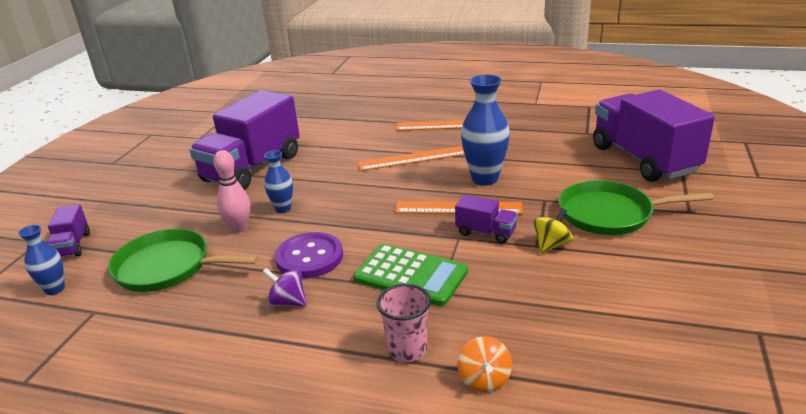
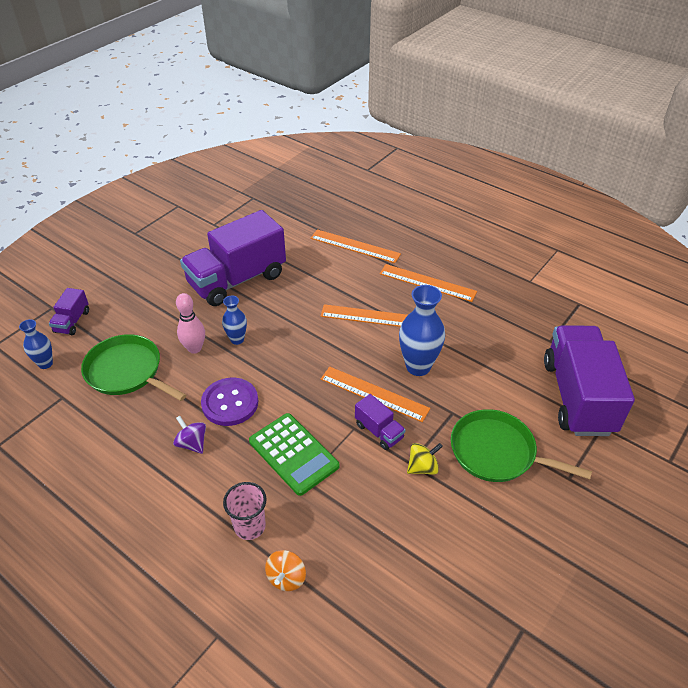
camera: 20 degrees right, 15 degrees up
none -> orange ruler [310,229,401,263]

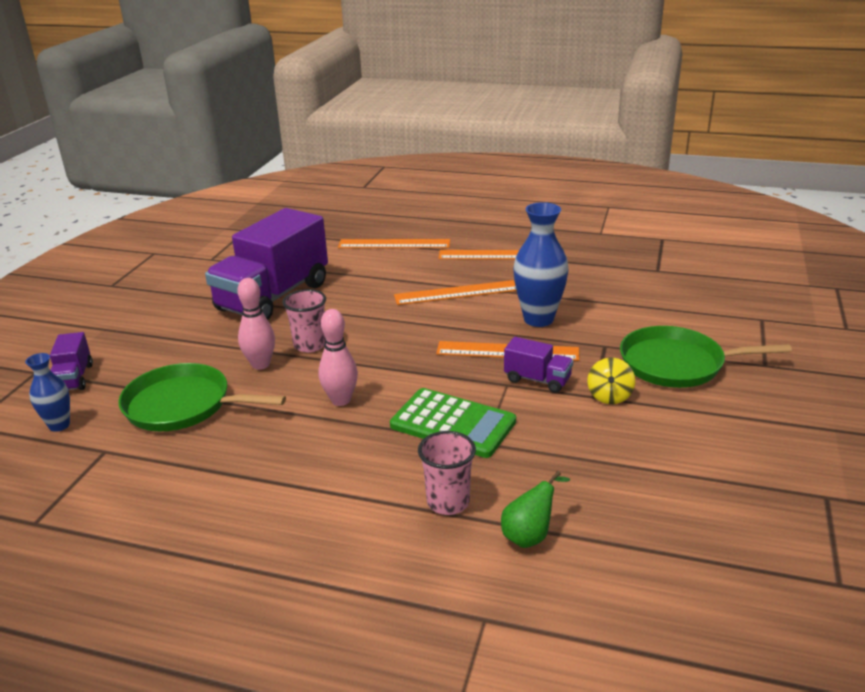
camera: 20 degrees left, 15 degrees down
purple spinning top [173,416,206,454] -> none
purple button [201,378,258,426] -> pink bowling pin [318,309,358,406]
blue vase [222,296,247,345] -> pink cup [282,289,326,353]
orange spinning top [265,550,306,591] -> green pear [501,471,570,548]
yellow spinning top [407,443,443,475] -> yellow spinning top turned 150 degrees clockwise [588,358,635,404]
purple truck [544,325,635,436] -> none

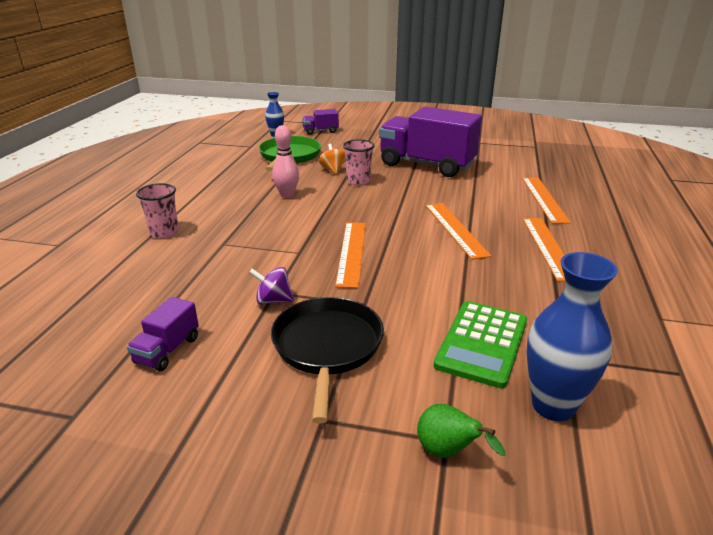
camera: 85 degrees right, 0 degrees up
pink bowling pin [237,278,275,370] -> orange spinning top [319,144,346,174]
green calculator [390,388,516,458] -> green calculator moved to [434,301,527,389]
green pear [501,471,570,548] -> green pear moved to [417,404,505,458]
purple truck [504,337,573,393] -> purple truck moved to [127,297,199,371]
blue vase [513,202,569,327] -> blue vase moved to [526,252,618,422]
yellow spinning top [588,358,635,404] -> purple spinning top [249,267,294,304]
green pan [620,326,792,388] -> black pan [271,297,384,424]

